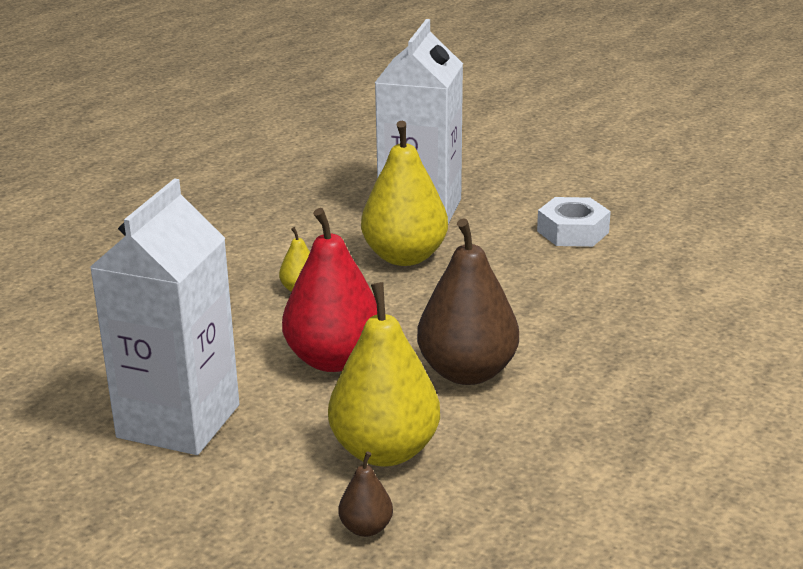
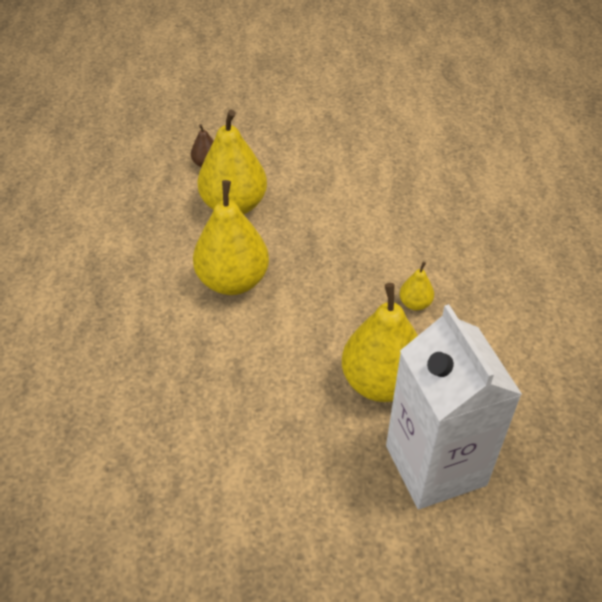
camera: 145 degrees right, 20 degrees up
white carton [90,178,239,455] -> none
red pear [282,208,377,372] -> none
brown pear [417,219,519,385] -> yellow pear [193,180,269,295]
white nut [537,197,611,247] -> none

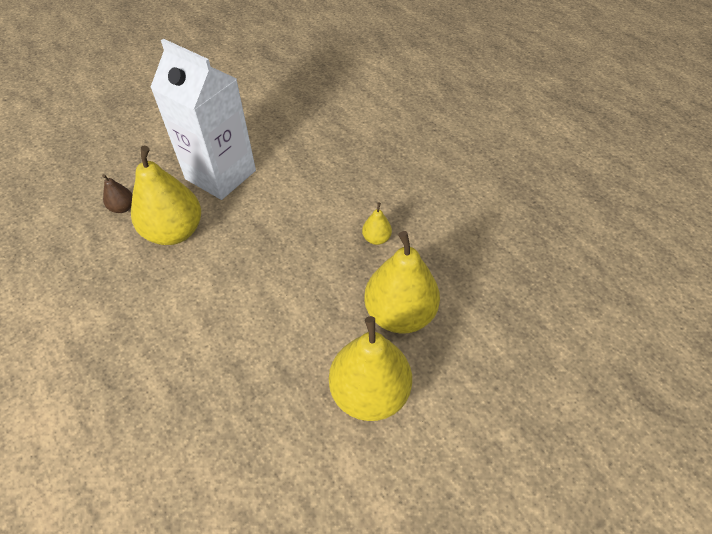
camera: 35 degrees left, 5 degrees up
yellow pear [193,180,269,295] -> yellow pear moved to [329,316,412,421]
white carton [386,304,522,509] -> white carton moved to [150,39,256,200]

